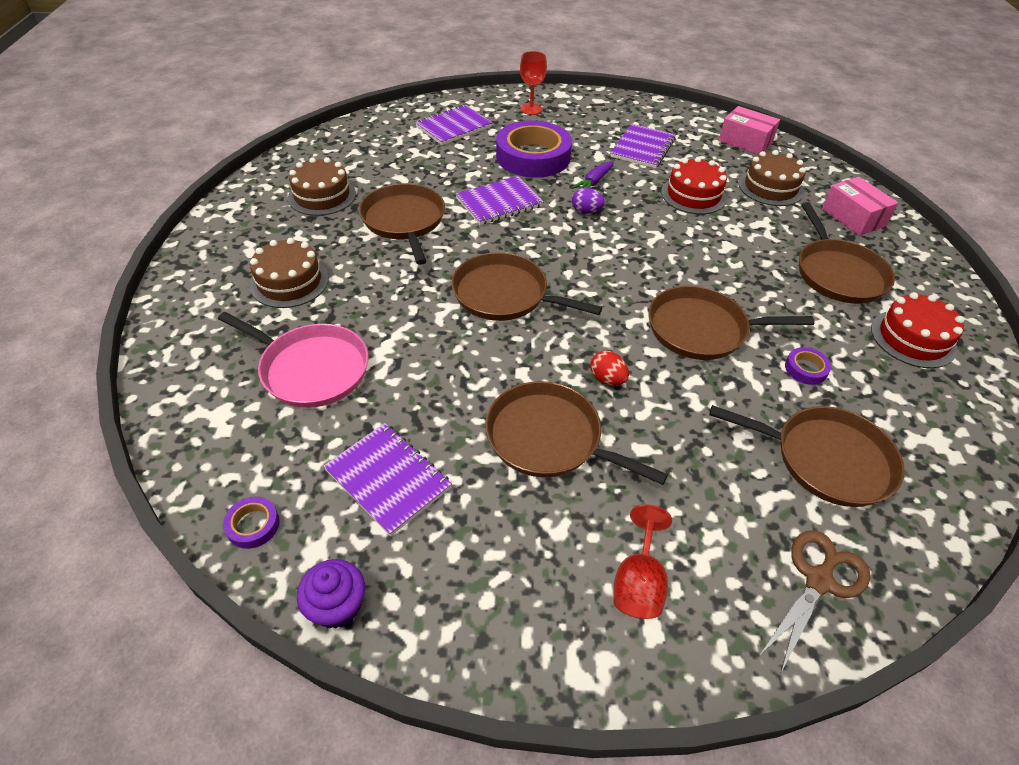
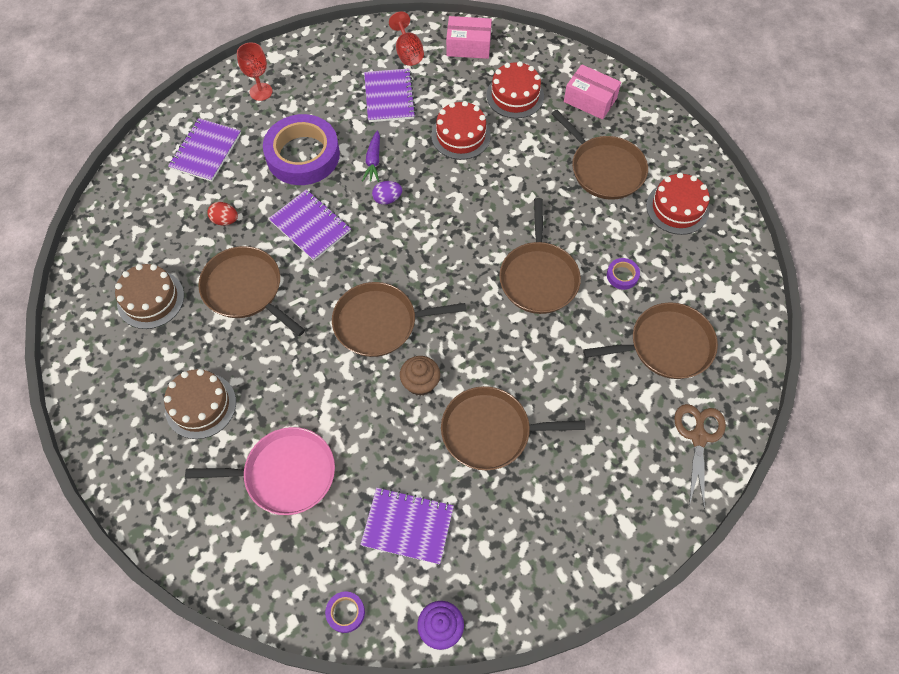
camera: 30 degrees left, 15 degrees up
purple notebook [456,176,543,225] -> purple notebook turned 75 degrees counterclockwise [269,189,351,261]
red egg [590,351,629,386] -> red egg moved to [207,202,238,225]
red goblet [613,505,672,619] -> red goblet moved to [389,12,424,66]
brown pan [649,286,815,360] -> brown pan turned 60 degrees counterclockwise [499,198,581,314]
brown cake [738,150,806,206] -> red cake [486,61,544,118]
none -> brown cupcake [400,356,440,396]

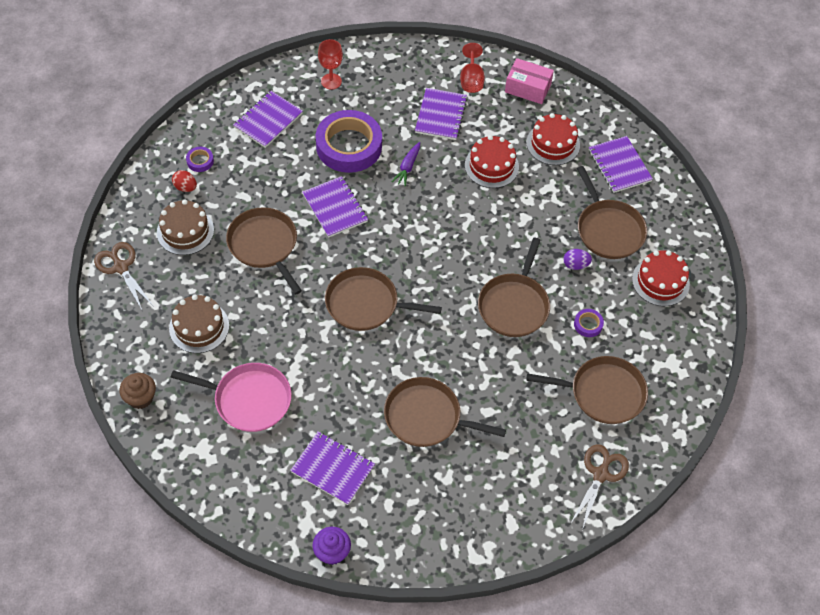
camera: 15 degrees right, 5 degrees down
red egg [207,202,238,225] -> red egg moved to [172,170,197,192]
purple tape [325,591,365,633] -> purple tape moved to [186,147,214,172]
purple egg [372,181,402,205] -> purple egg moved to [563,249,592,270]
brown cupcake [400,356,440,396] -> brown cupcake moved to [119,373,156,409]
pink box [564,64,621,120] -> purple notebook [589,136,653,193]
none -> brown scissors [94,242,153,310]

